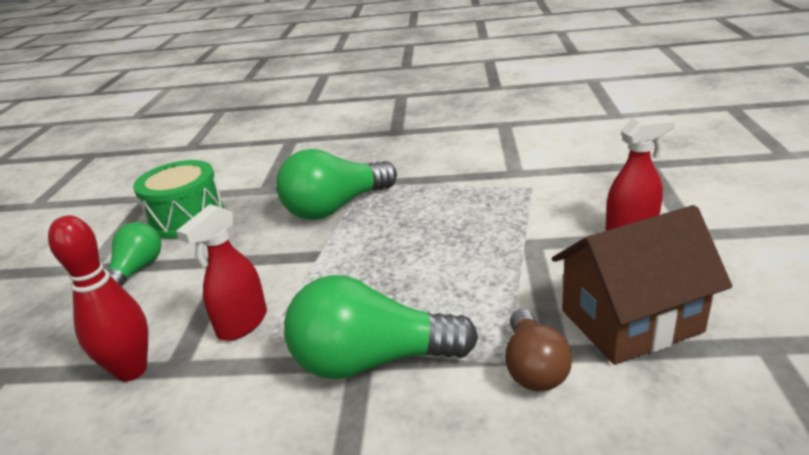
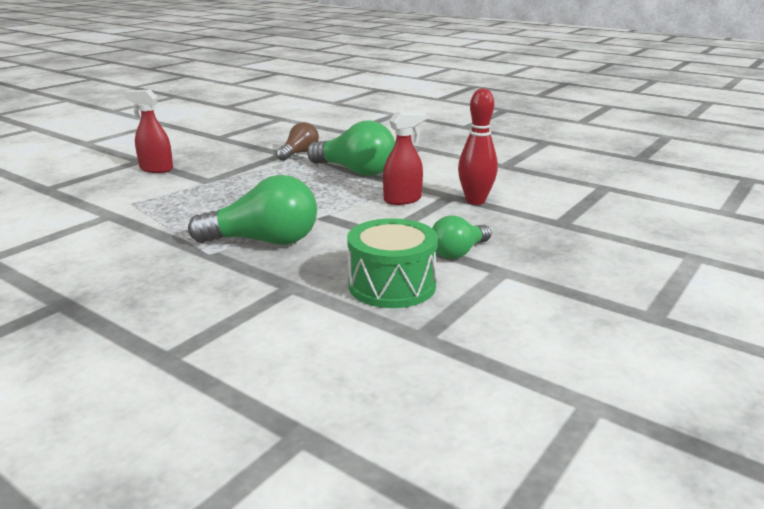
camera: 150 degrees left, 5 degrees down
brown house [552,205,732,365] -> none

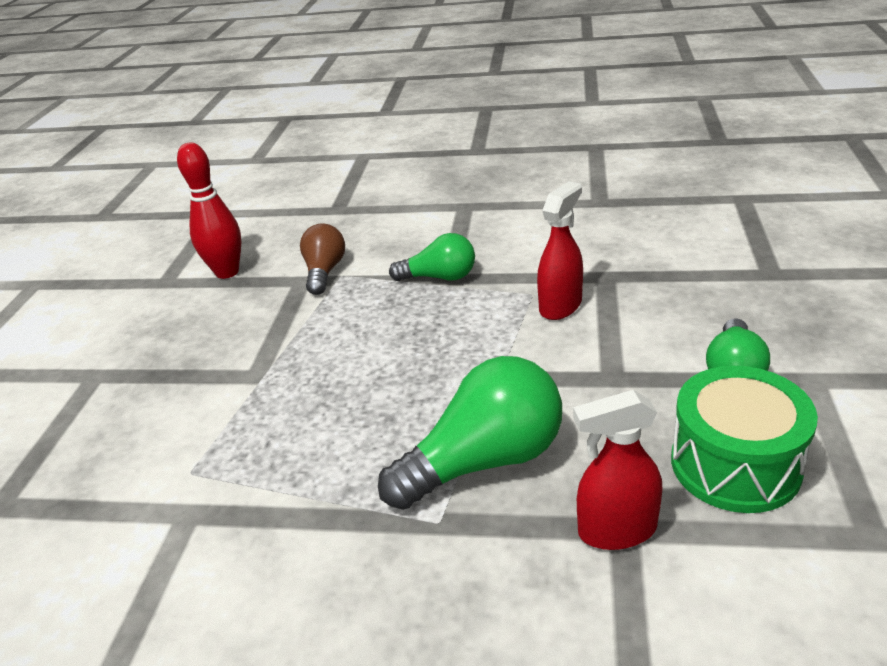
camera: 25 degrees left, 10 degrees up
red spray bottle [124,89,173,173] -> red spray bottle moved to [573,390,663,550]
green light bulb [307,120,395,176] -> green light bulb [389,233,475,281], size x0.60
red bowling pin [458,88,498,205] -> red bowling pin moved to [177,143,241,279]

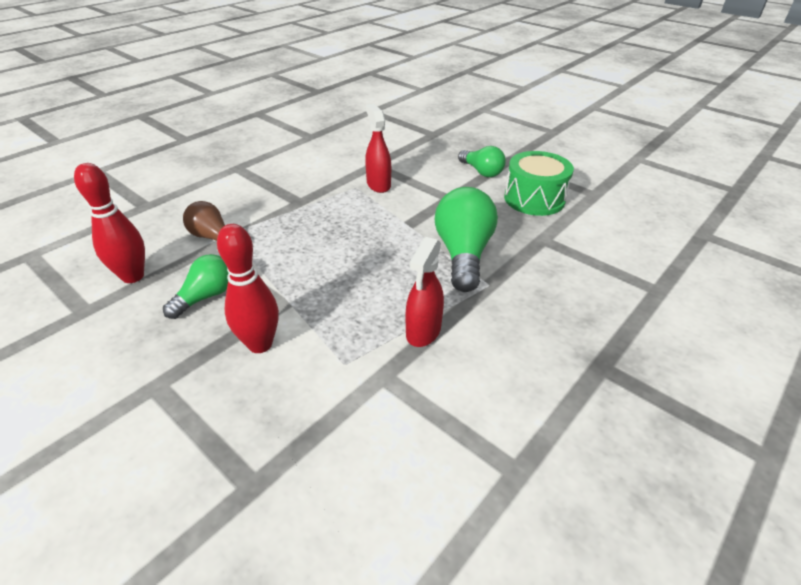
camera: 60 degrees left, 5 degrees up
green light bulb [389,233,475,281] -> green light bulb moved to [163,254,228,319]
red spray bottle [573,390,663,550] -> red spray bottle moved to [406,237,444,347]
none -> red bowling pin [217,224,279,353]

